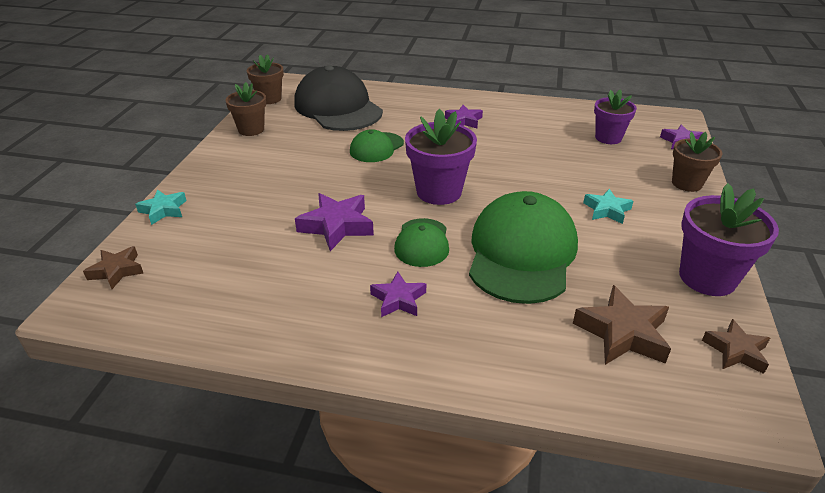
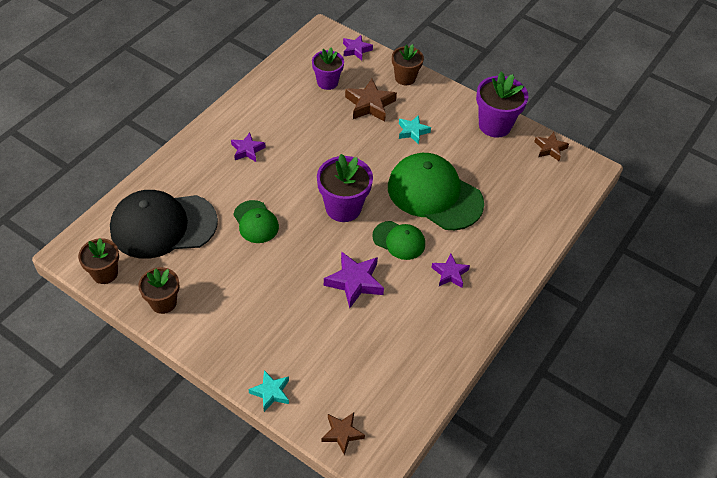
camera: 70 degrees left, 15 degrees up
brown star [573,285,671,365] -> brown star moved to [345,79,397,122]

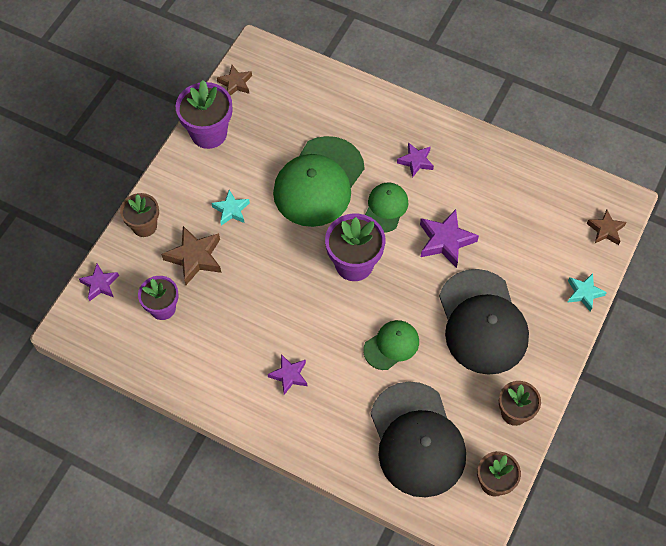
camera: 95 degrees left, 10 degrees up
none -> black cap [439,269,529,375]

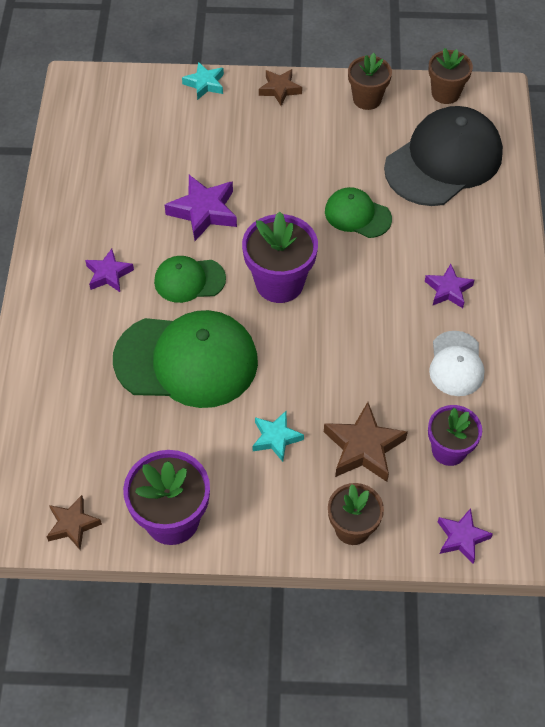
camera: 115 degrees left, 5 degrees down
black cap [439,269,529,375] -> none
brown star [587,210,627,245] -> brown star moved to [259,69,302,106]
none -> white cap [429,331,484,396]

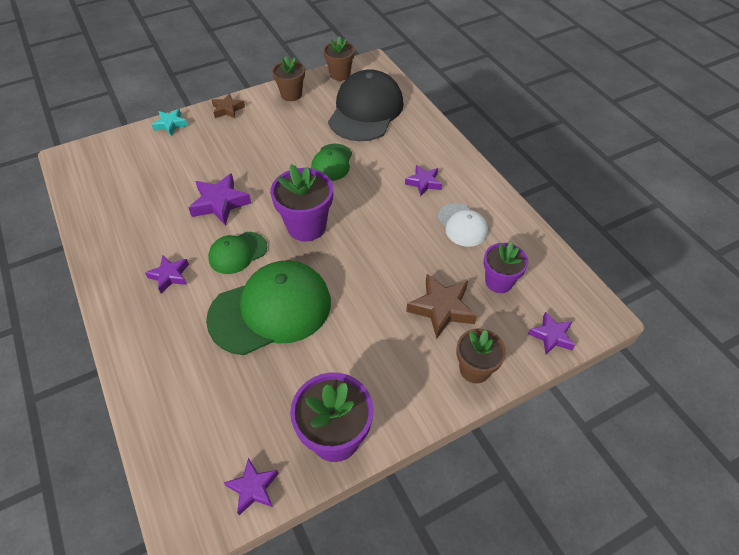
camera: 30 degrees left, 5 degrees down
brown star [47,495,102,550] -> purple star [224,458,279,515]
turquoise star [252,411,304,462] -> none
green cap [325,187,392,238] -> green cap turned 75 degrees counterclockwise [311,144,352,181]

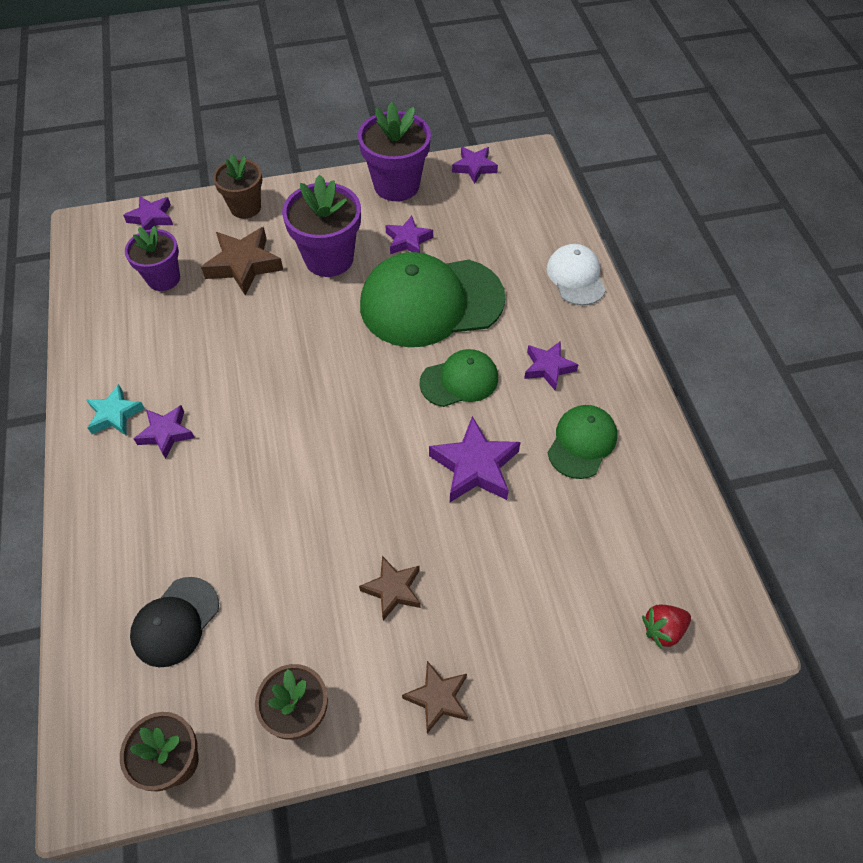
camera: 165 degrees left, 5 degrees up
turquoise star [152,109,188,136] -> turquoise star moved to [86,384,145,435]
purple flower pot [270,164,333,242] -> purple flower pot moved to [282,175,361,277]
green cap [311,144,352,181] -> green cap moved to [548,405,617,479]
black cap [328,69,404,141] -> black cap [130,577,219,667], size x0.52
white cap [438,203,488,247] -> white cap moved to [546,244,606,305]
none -> brown star [359,556,421,621]
none -> purple star [385,216,433,254]
none -> red strawberry [642,605,691,649]

